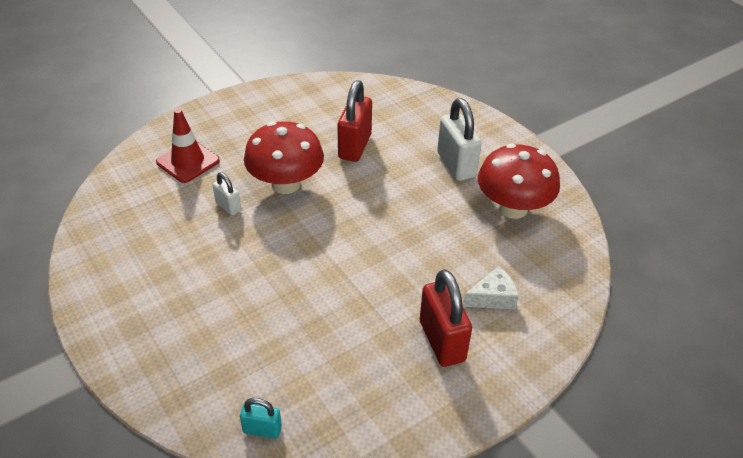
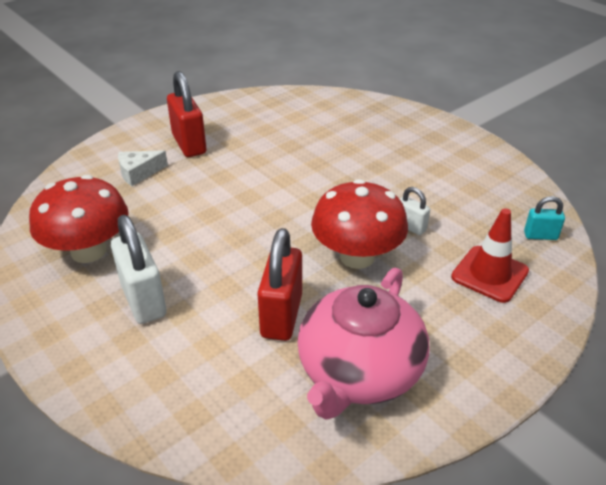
camera: 175 degrees right, 5 degrees down
turquoise padlock [240,398,282,439] -> turquoise padlock moved to [524,196,565,240]
none -> pink teapot [298,268,429,420]

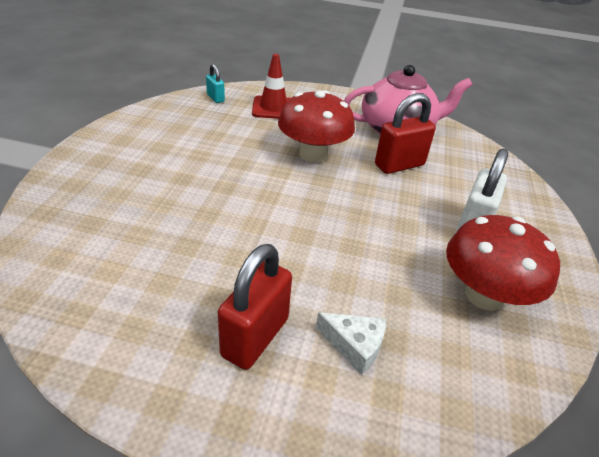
camera: 130 degrees left, 0 degrees up
white padlock [400,187,430,235] -> none

